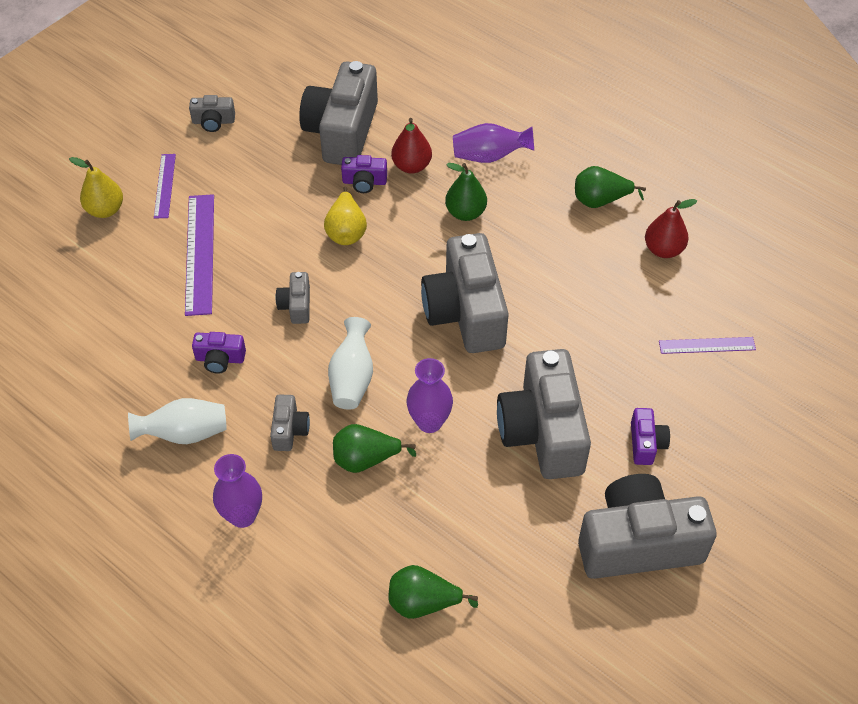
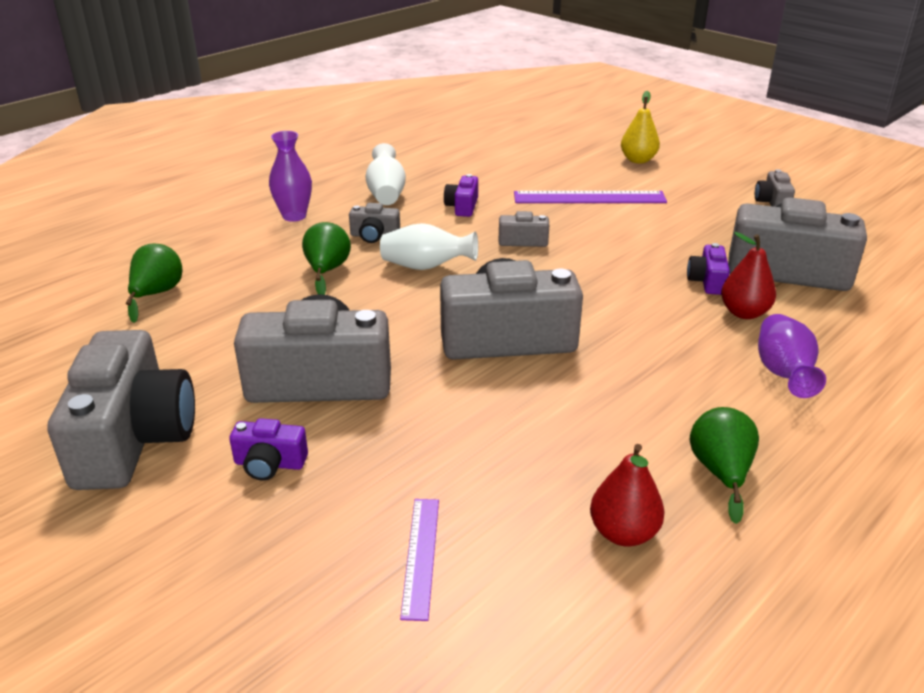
camera: 95 degrees right, 20 degrees down
purple ruler [154,154,176,219] -> none
yellow pear [324,187,367,245] -> none
purple vase [407,358,453,433] -> none
green pear [445,163,487,221] -> none

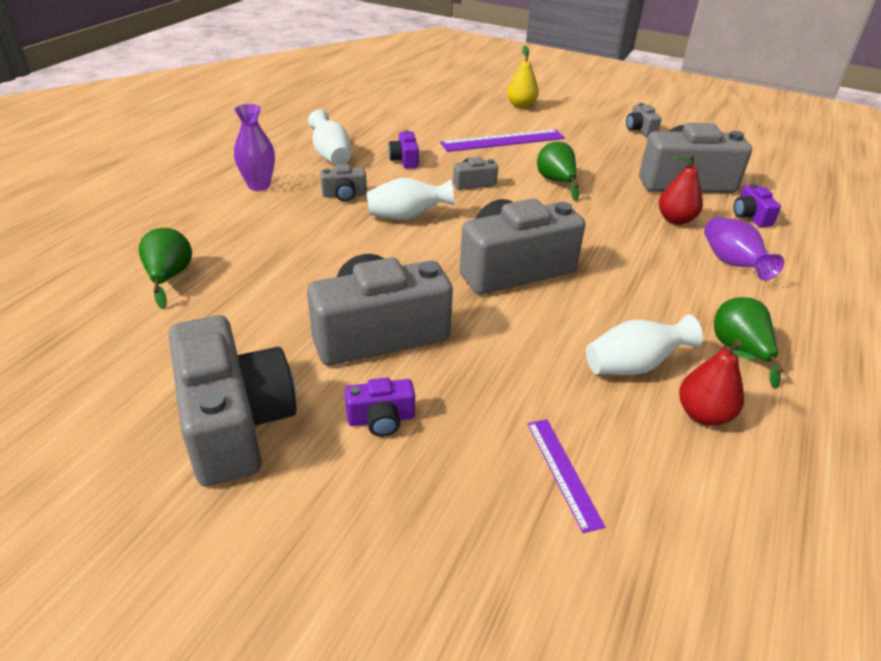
camera: 20 degrees left, 5 degrees up
green pear [302,222,351,295] -> green pear moved to [537,141,579,201]
purple camera [687,243,730,295] -> purple camera moved to [733,183,781,227]
none -> white vase [586,314,703,375]

